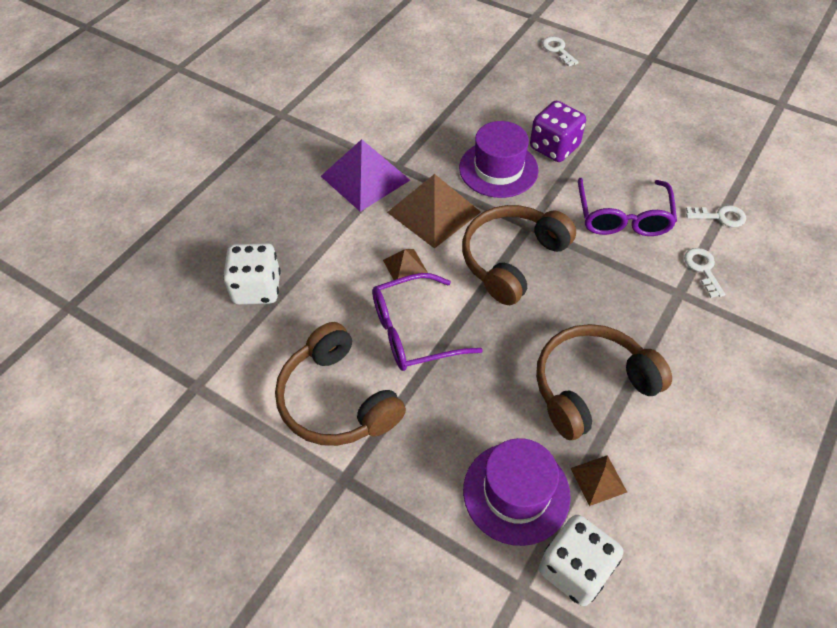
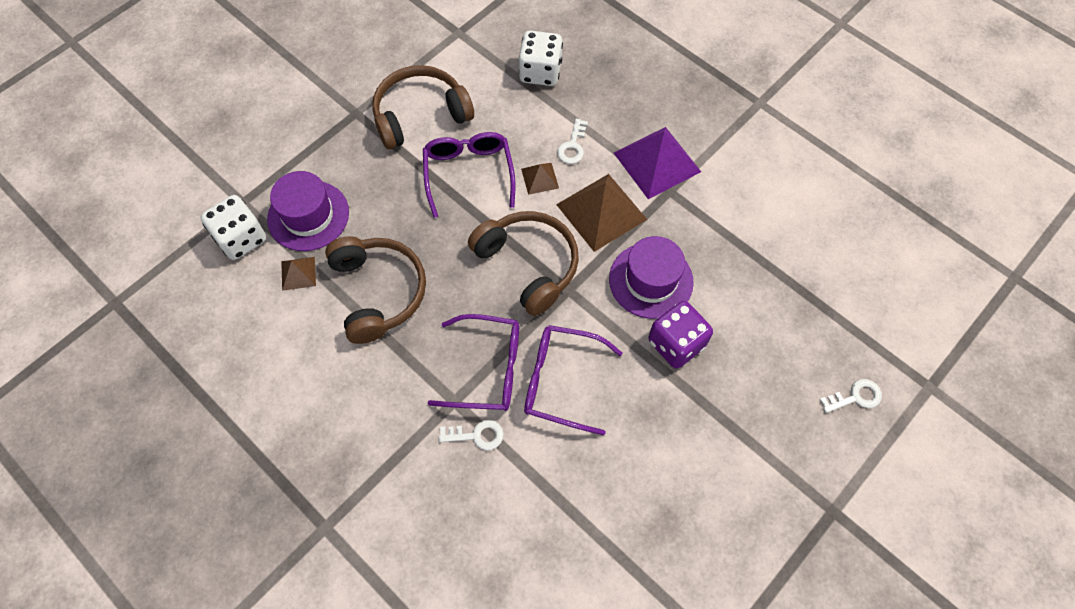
camera: 100 degrees right, 10 degrees up
white key [686,205,746,227] -> white key moved to [557,119,588,164]
none -> purple glasses [428,314,519,411]

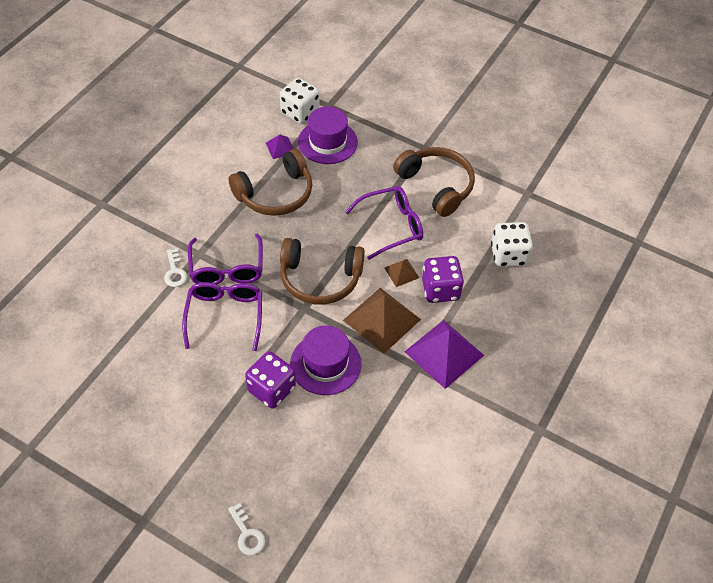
camera: 75 degrees right, 10 degrees down
brown pyramid [281,257,316,291] -> purple pyramid [266,135,294,159]
brown headphones [468,211,579,316] -> brown headphones turned 60 degrees clockwise [280,238,365,305]
white key [557,119,588,164] -> purple dice [422,256,464,303]

